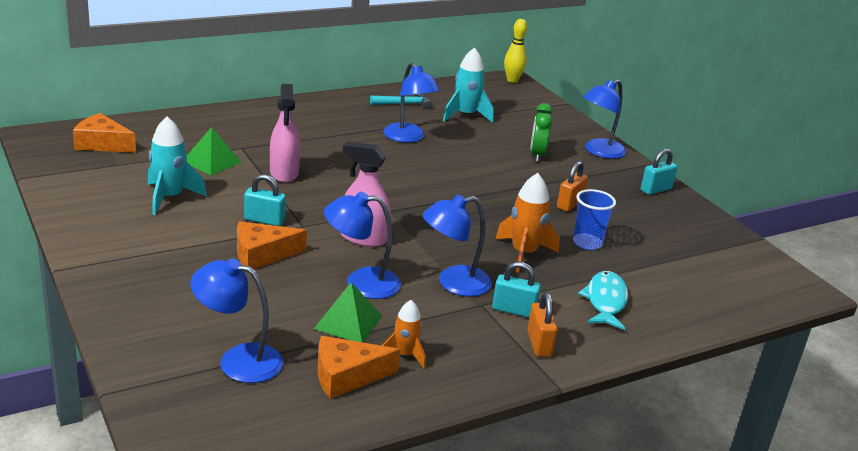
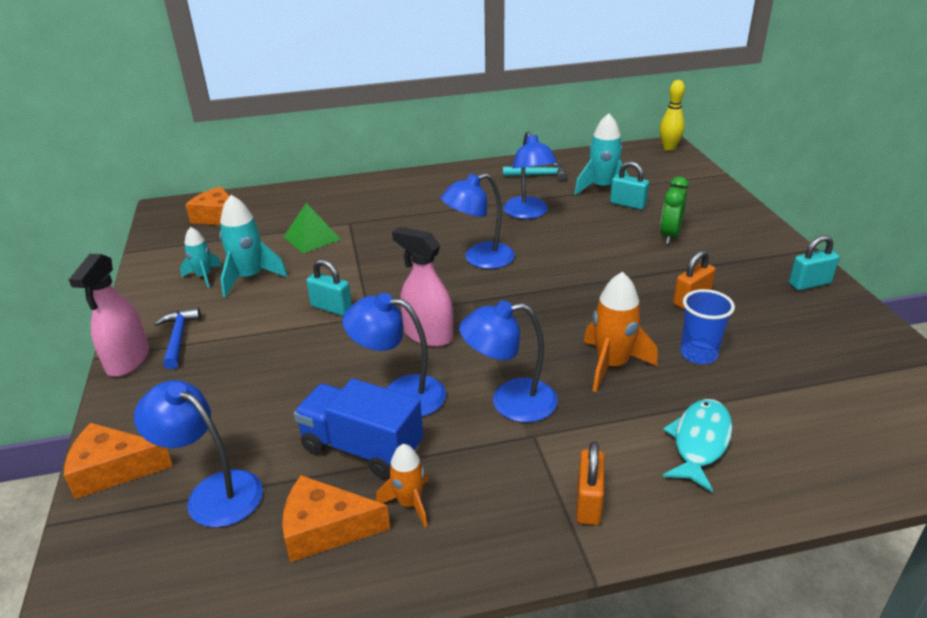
camera: 20 degrees right, 5 degrees up
orange cheese [237,221,307,269] -> orange cheese moved to [64,423,173,499]
pink spray bottle [270,84,300,183] -> pink spray bottle moved to [69,254,149,377]
green pyramid [314,282,382,342] -> blue truck [294,379,423,479]
turquoise padlock [492,262,541,318] -> turquoise padlock moved to [610,161,649,210]
blue lamp [583,80,626,159] -> blue lamp moved to [441,173,515,269]
none -> blue hammer [154,307,201,369]
none -> turquoise rocket [180,227,222,288]

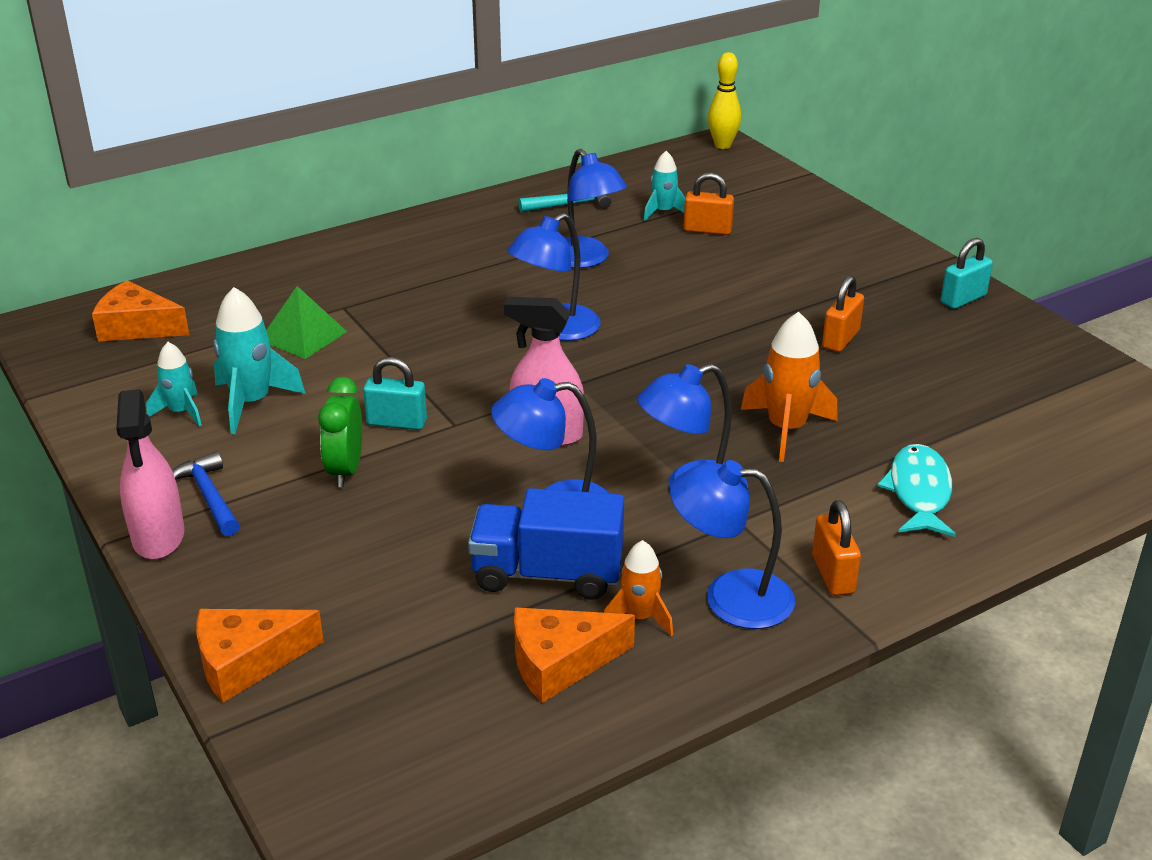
camera: 20 degrees left, 0 degrees up
blue lamp [134,380,263,528] -> blue lamp moved to [670,460,795,629]
turquoise rocket [574,113,629,195] -> turquoise rocket [644,151,685,221], size x0.62
turquoise padlock [610,161,649,210] -> orange padlock [684,172,734,235]
green clock [660,177,689,244] -> green clock moved to [318,377,362,487]
blue cup [680,289,735,364] -> none

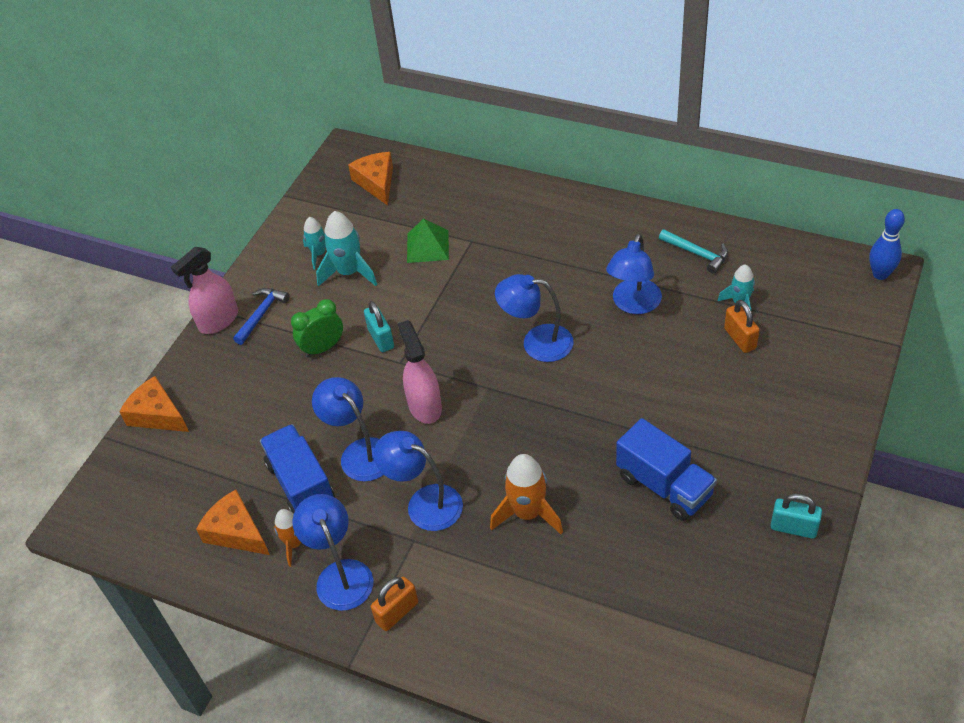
camera: 60 degrees right, 15 degrees up
yellow bowling pin [708,52,741,149] -> blue bowling pin [869,209,905,280]
orange padlock [822,275,864,352] -> blue truck [616,418,717,521]
turquoise fish [877,444,956,537] -> none

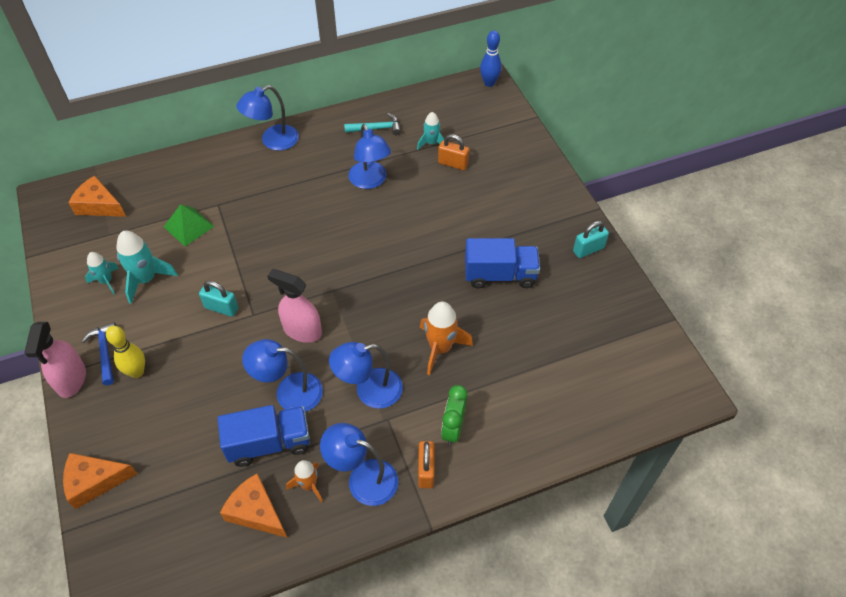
camera: 50 degrees left, 5 degrees up
orange cheese [196,490,270,555] -> orange cheese turned 45 degrees clockwise [220,473,287,538]
blue truck [260,424,335,513] -> blue truck turned 150 degrees clockwise [218,405,310,467]
green clock [291,299,343,357] -> green clock moved to [441,385,467,445]
blue lamp [495,274,574,362] -> blue lamp moved to [236,85,299,151]
none -> yellow bowling pin [106,326,145,378]

